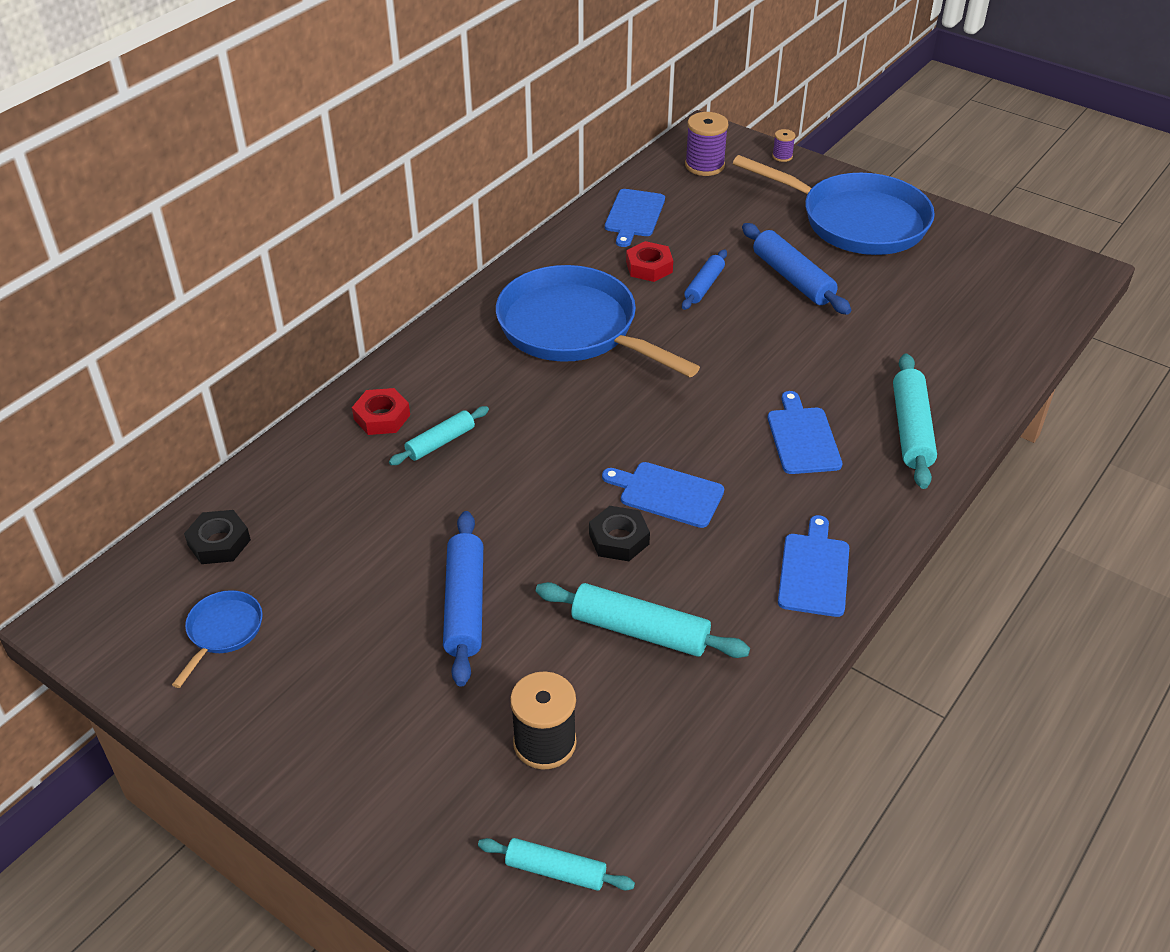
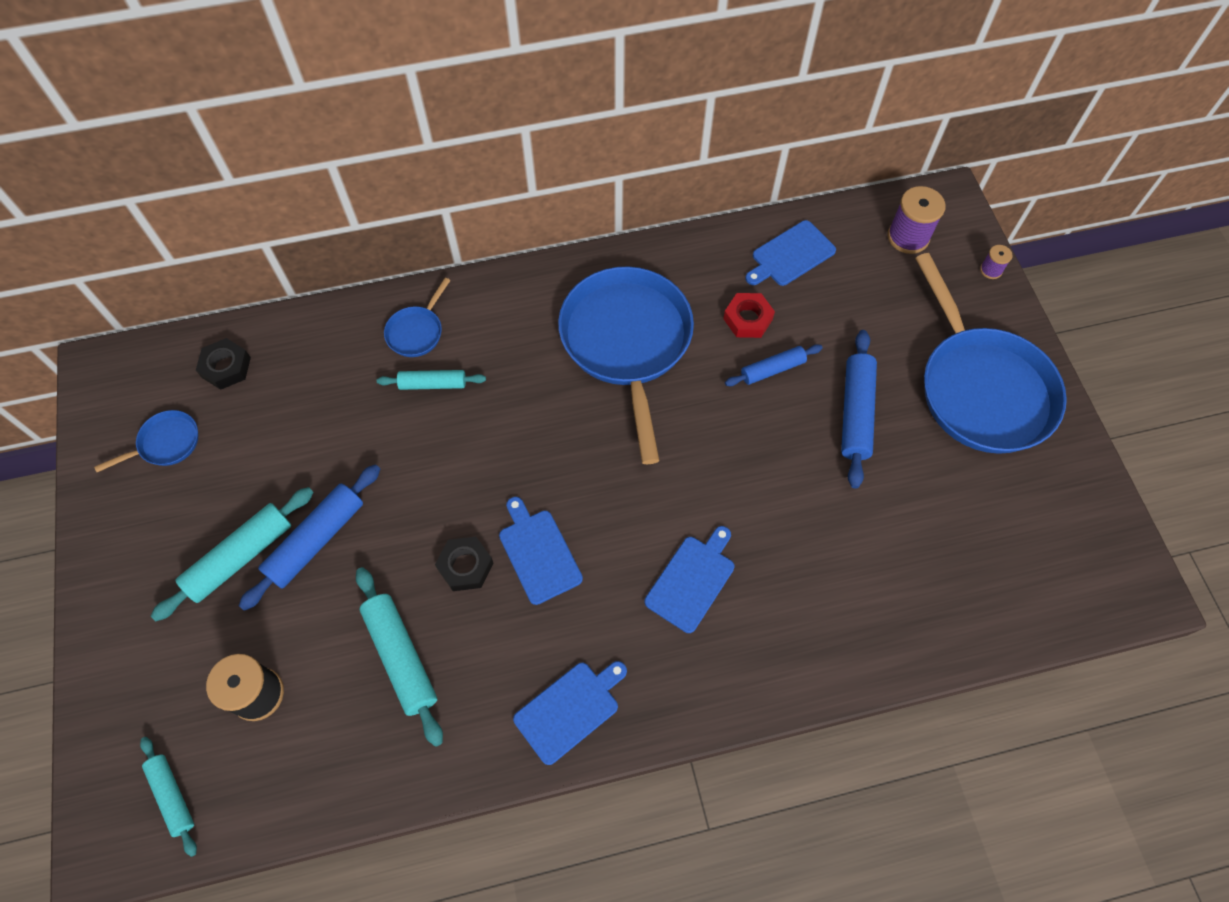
camera: 40 degrees right, 20 degrees up
red nut [352,388,410,435] -> blue pan [384,278,451,357]
turquoise rolling pin [893,353,937,489] -> turquoise rolling pin moved to [151,487,314,621]

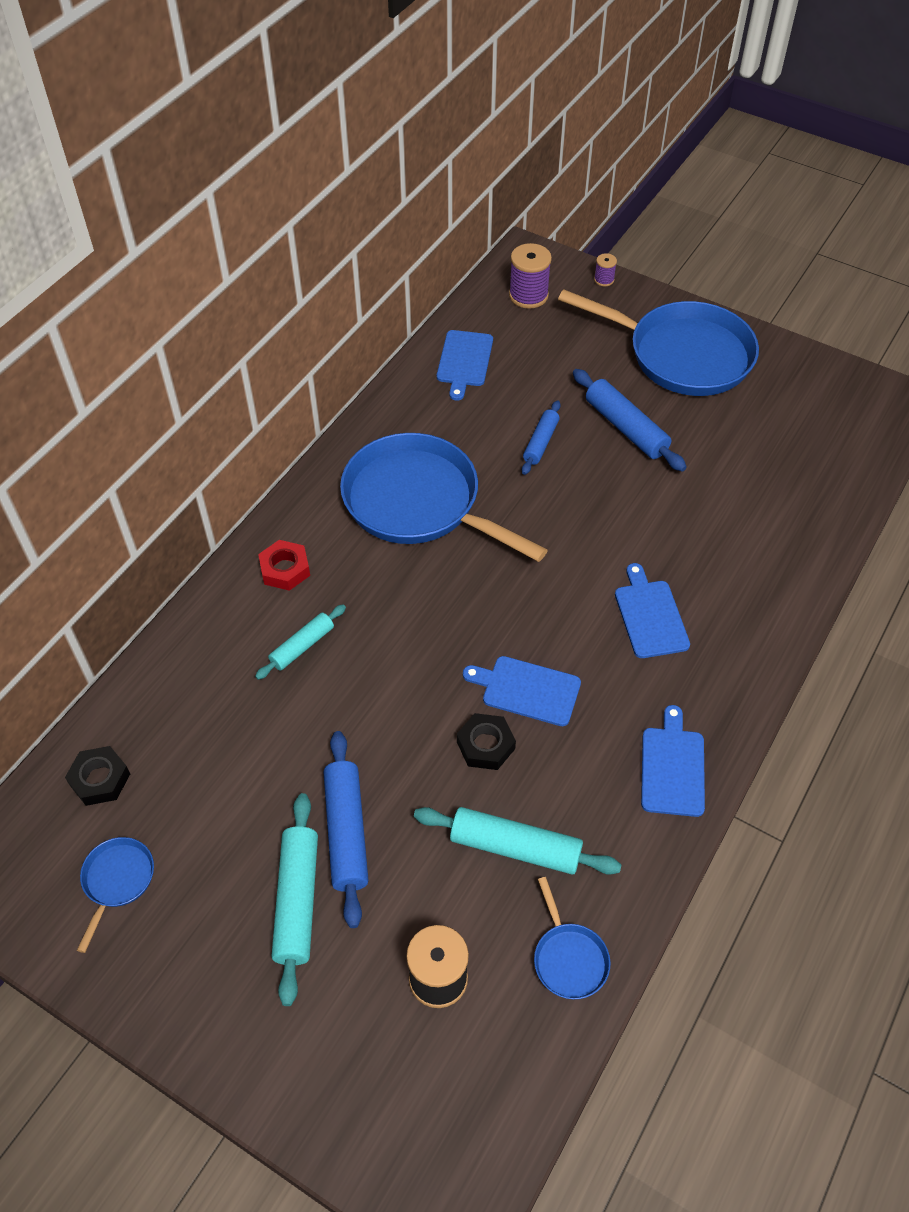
camera: 45 degrees left, 10 degrees down
turquoise rolling pin [140,737,197,857] -> none
blue pan [384,278,451,357] -> blue pan moved to [534,877,611,999]
red nut [723,293,775,338] -> red nut moved to [258,540,310,591]

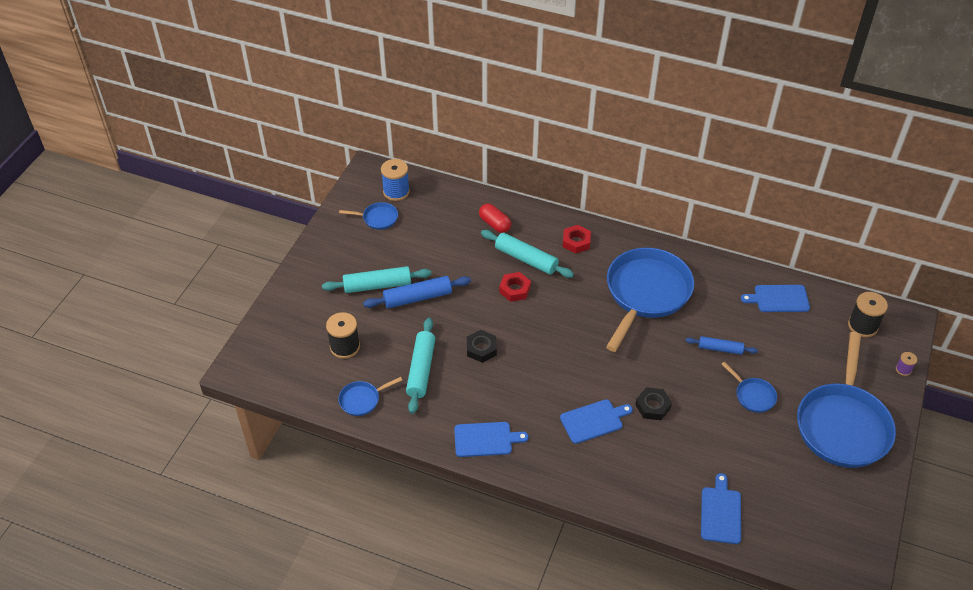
camera: 80 degrees right, 5 degrees down
black nut [65,746,130,806] -> black nut moved to [635,387,672,420]
turquoise rolling pin [255,604,346,680] -> turquoise rolling pin [481,230,574,278], size x1.60
blue cutting board [463,656,581,726] -> blue cutting board moved to [701,473,741,544]
purple spool [509,243,552,309] -> black spool [848,292,888,337]
blue rolling pin [573,369,687,472] -> blue pan [721,362,777,413]
none -> blue spool [381,159,410,201]
none -> red capsule [479,203,511,233]
none -> red nut [499,272,531,302]

